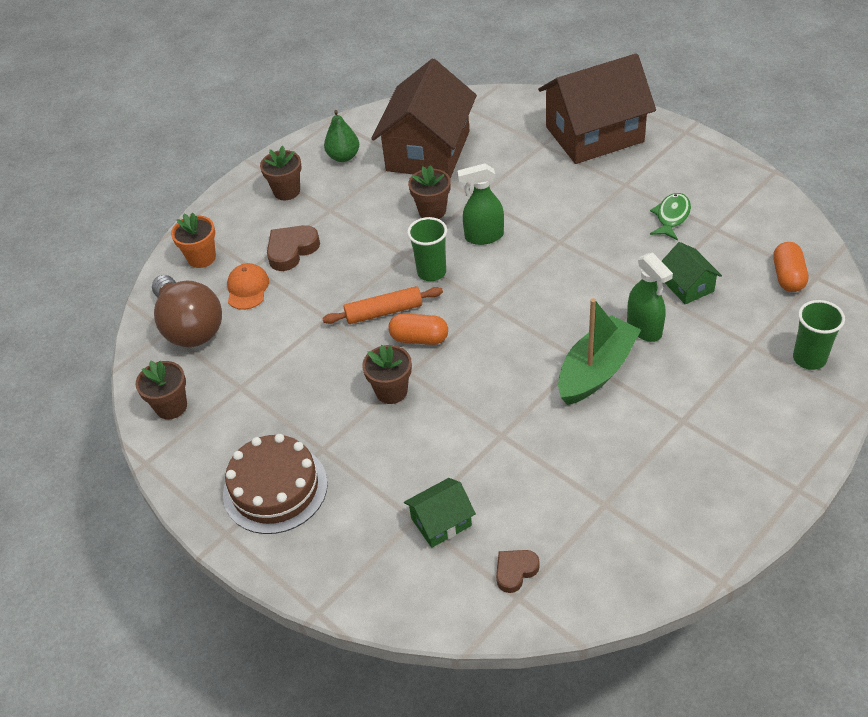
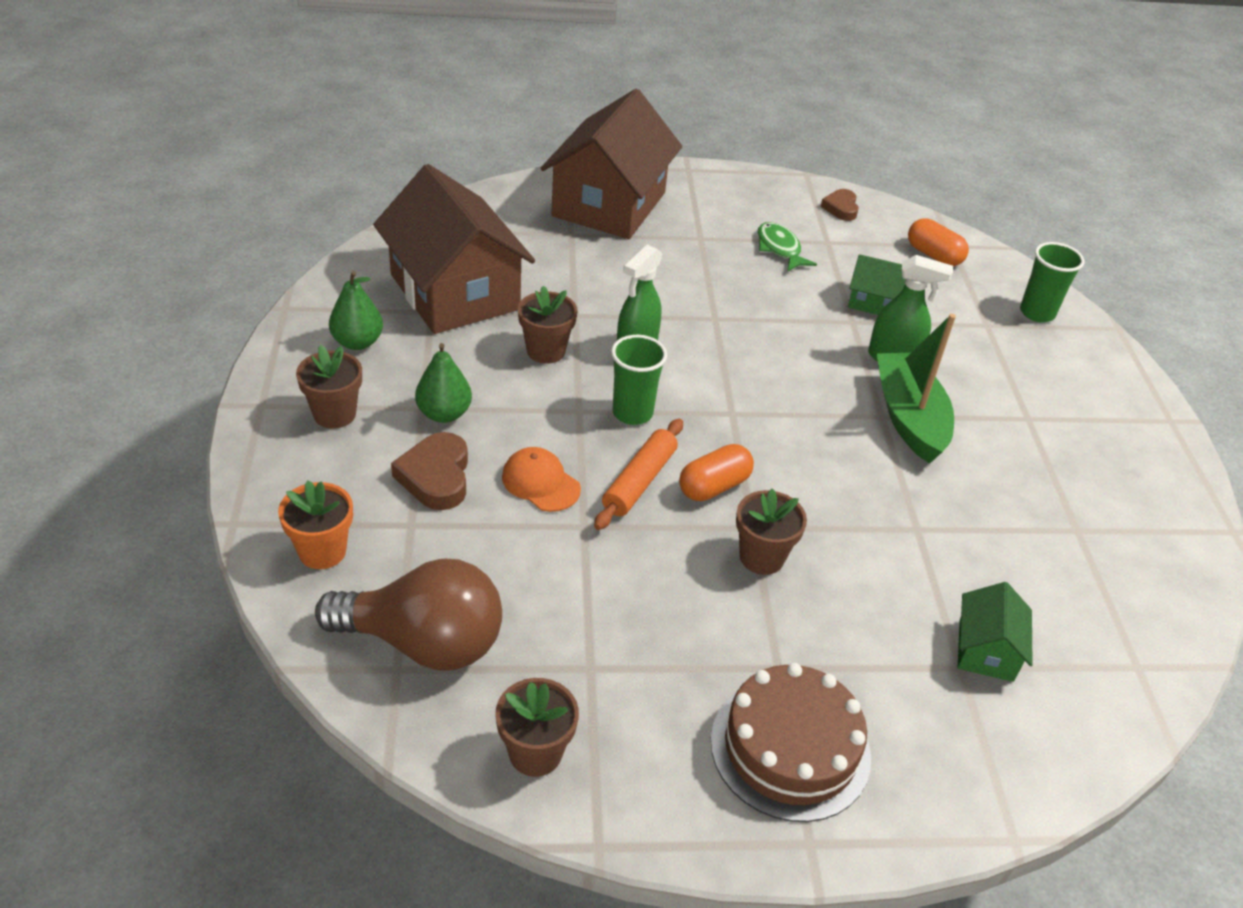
camera: 55 degrees left, 5 degrees down
orange cap [227,263,269,310] -> orange cap moved to [502,447,581,512]
brown heart [496,550,540,593] -> brown heart moved to [821,189,859,221]
none -> green pear [415,343,472,423]

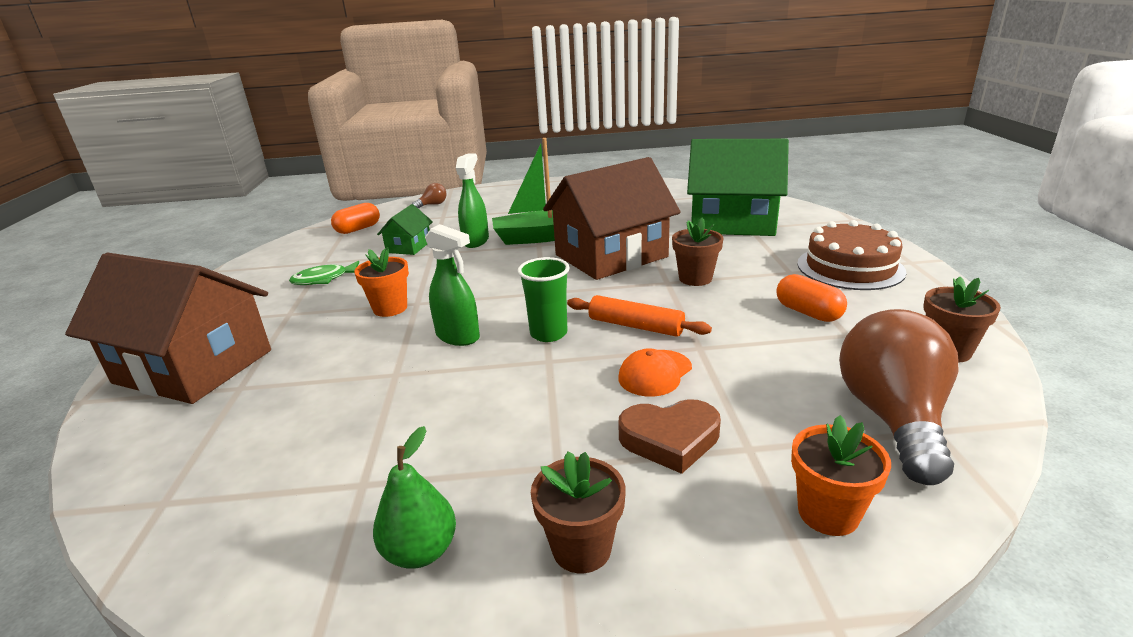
camera: 85 degrees left, 15 degrees down
brown house [373,164,535,334] -> brown house moved to [543,157,680,280]
green pear [415,343,472,423] -> none
brown flower pot [518,286,578,364] -> none
orange capsule [679,444,754,501] -> orange capsule moved to [776,274,847,322]
brown heart [821,189,859,221] -> none
green house [958,582,1033,682] -> green house [687,139,789,236], size x2.20
green cup [1020,242,1084,322] -> brown light bulb [412,183,447,208]
none -> orange flower pot [354,247,409,317]

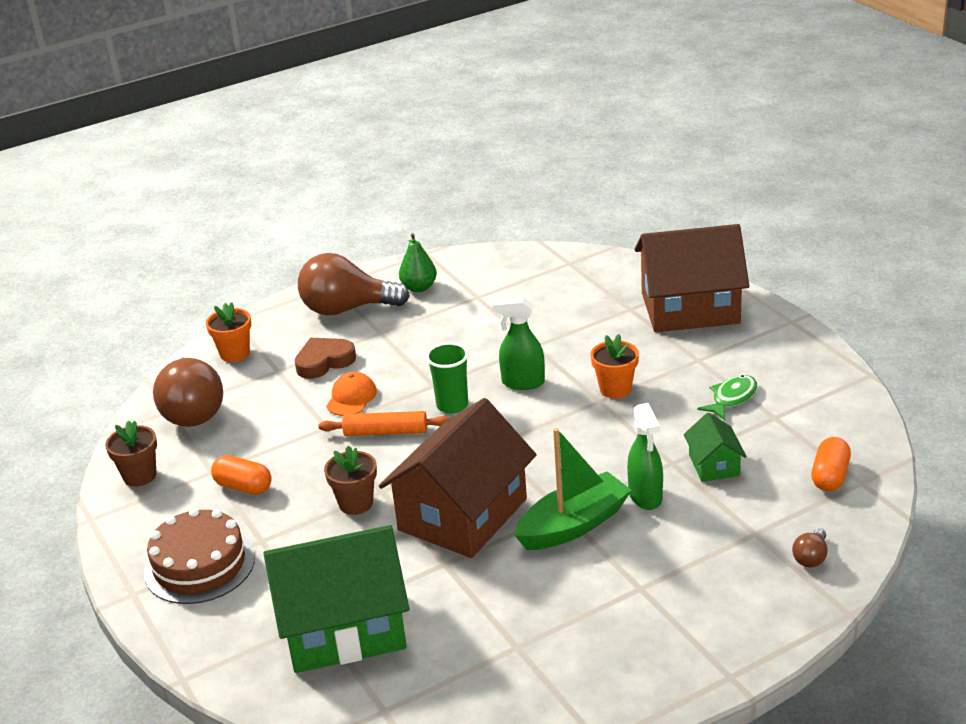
camera: 155 degrees right, 5 degrees up
brown flower pot [531,451,626,573] -> brown light bulb [298,253,410,316]

